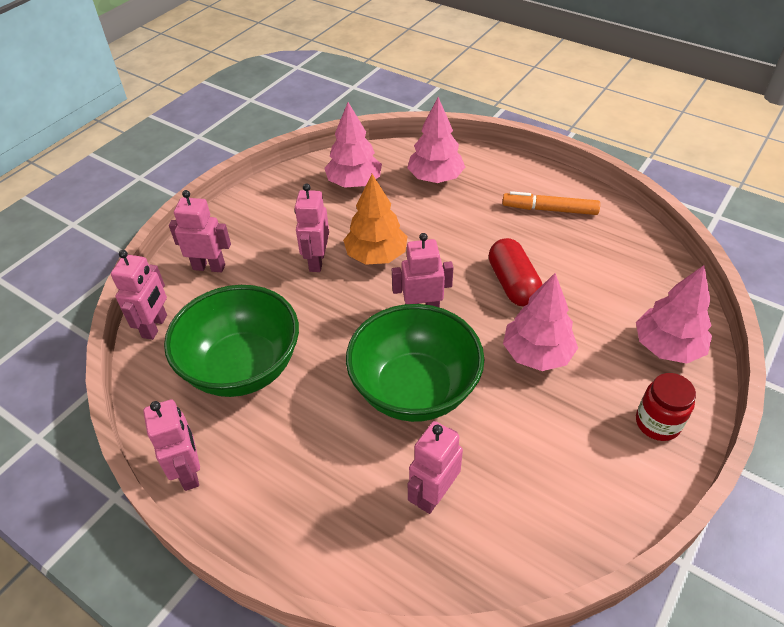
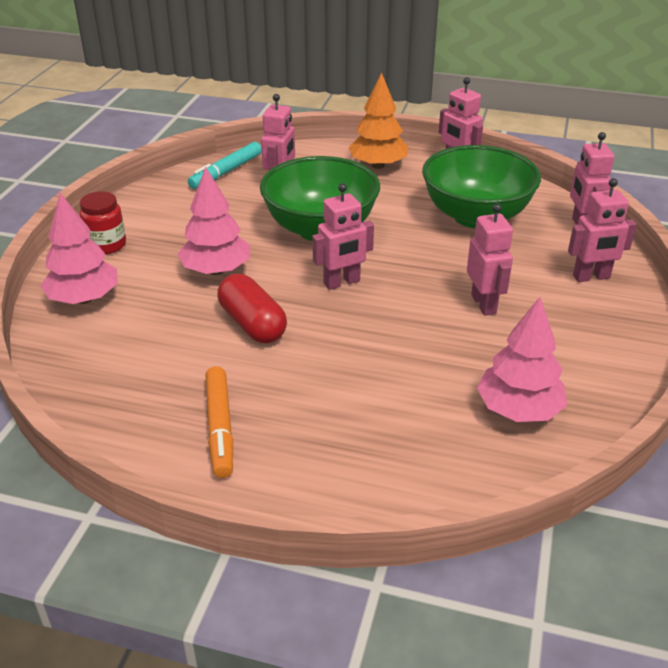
camera: 160 degrees right, 10 degrees down
orange tree [343,174,408,265] -> orange tree moved to [348,72,408,169]
pink tree [407,97,465,183] -> none
orange marker [502,191,600,215] -> orange marker turned 90 degrees clockwise [206,366,233,478]
none -> turquoise marker [188,142,262,189]

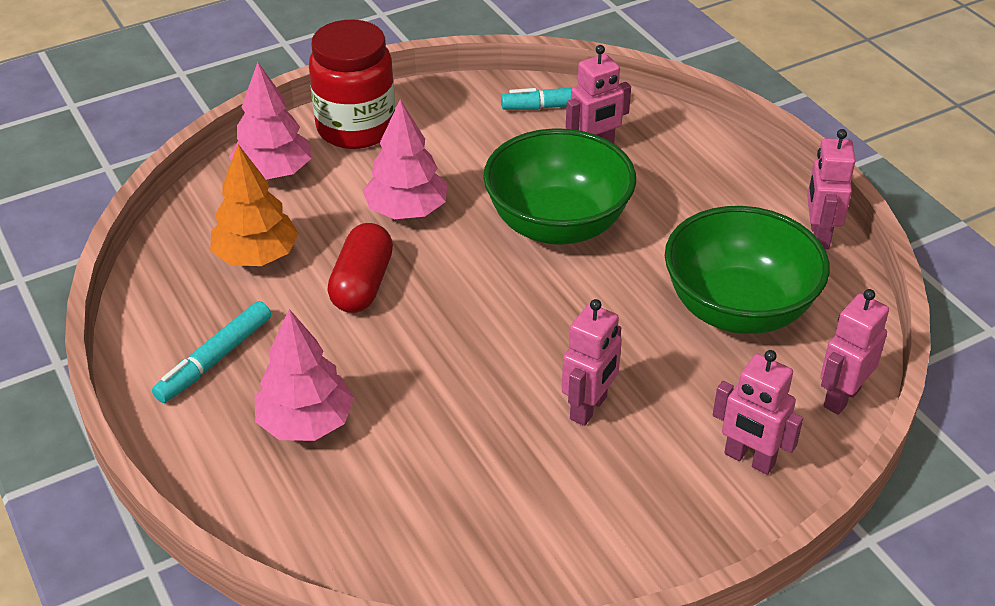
camera: 45 degrees right, 5 degrees up
red jar [79,191,126,254] -> red jar [309,19,395,149], size x1.77
orange marker [206,366,233,478] -> turquoise marker [152,301,271,403]
pink robot [312,183,374,290] -> none
orange tree [348,72,408,169] -> orange tree moved to [210,144,299,266]
pink tree [477,297,567,422] -> pink tree moved to [255,309,354,441]

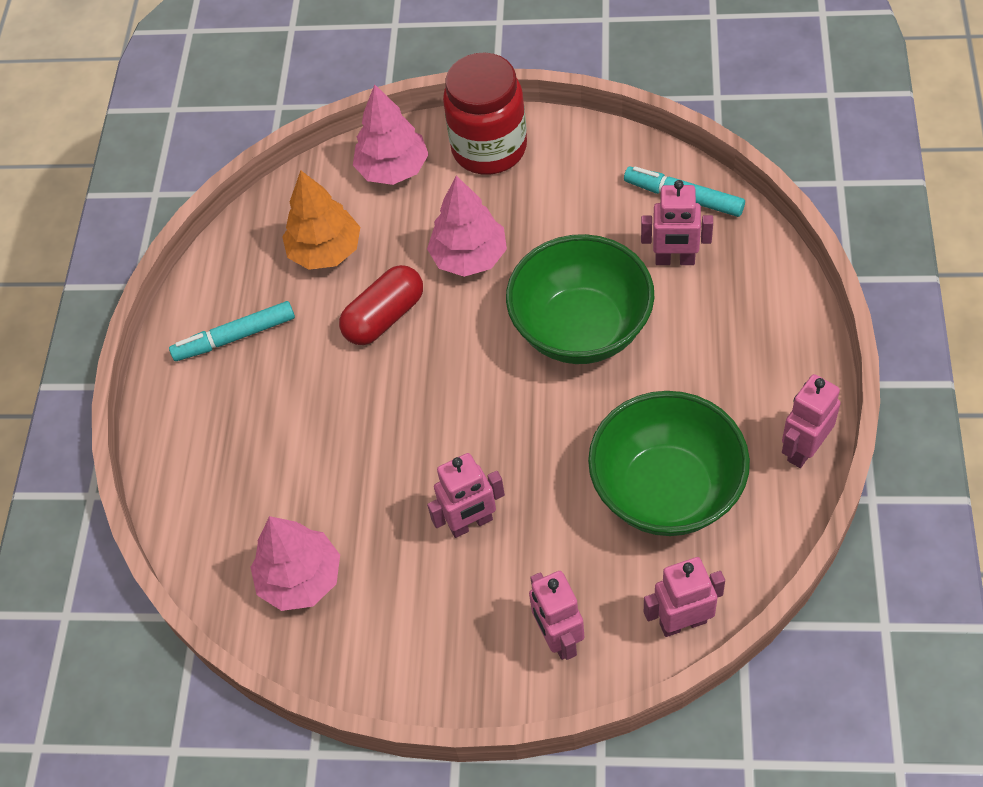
camera: 40 degrees right, 15 degrees up
pink tree [255,309,354,441] -> pink tree moved to [250,516,340,611]

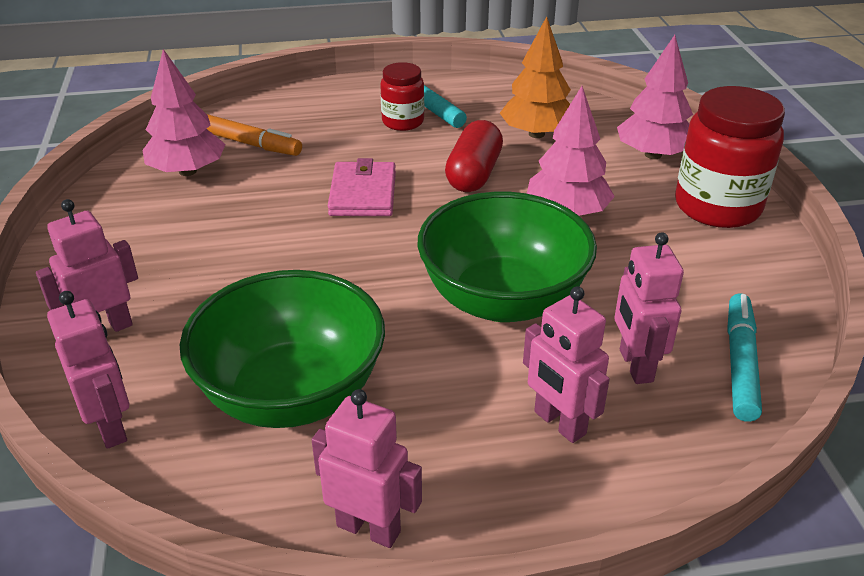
camera: 70 degrees right, 20 degrees down
red capsule [339,265,423,345] -> red capsule turned 75 degrees clockwise [445,120,503,192]
pink robot [427,453,505,538] -> pink robot moved to [523,286,610,443]
none -> orange marker [207,114,302,156]
none -> pink wallet [328,158,396,216]
none -> red jar [380,62,424,131]

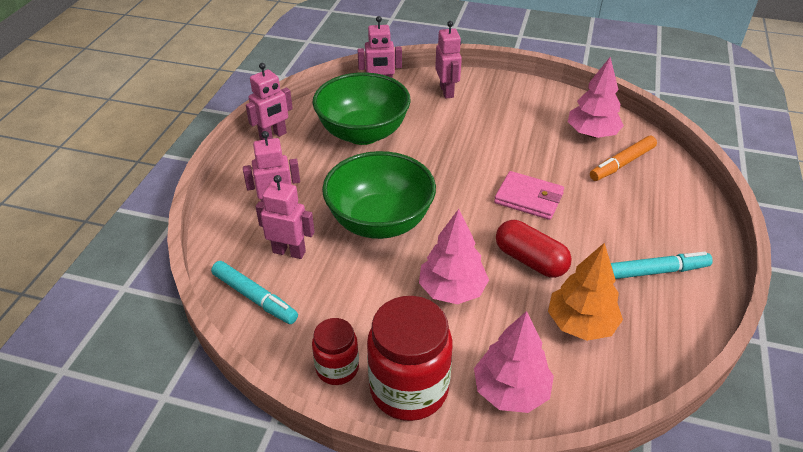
camera: 115 degrees right, 5 degrees up
red jar [380,62,424,131] -> red jar moved to [312,318,359,385]

